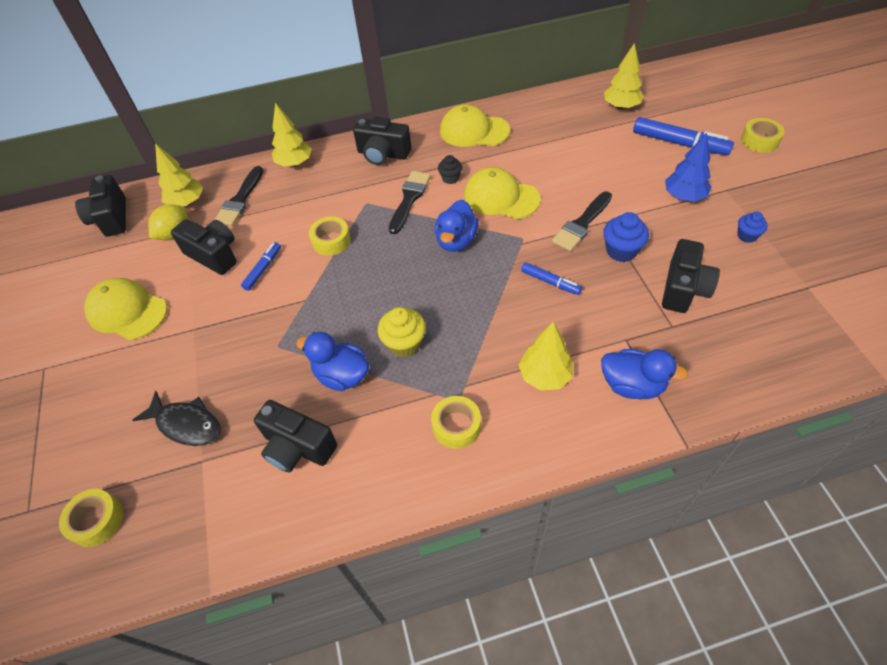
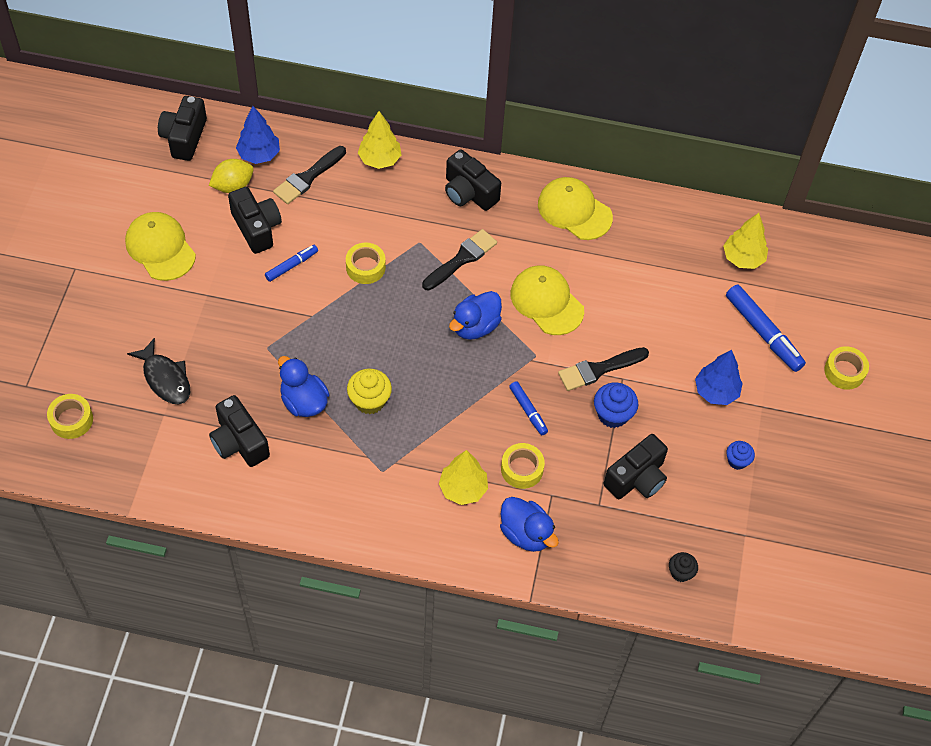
camera: 20 degrees right, 5 degrees up
yellow tree [155,143,203,206] -> blue tree [236,106,280,164]
yellow tape [431,396,481,449] -> yellow tape moved to [501,443,545,489]
black cupcake [438,155,462,184] -> black cupcake moved to [669,552,698,582]

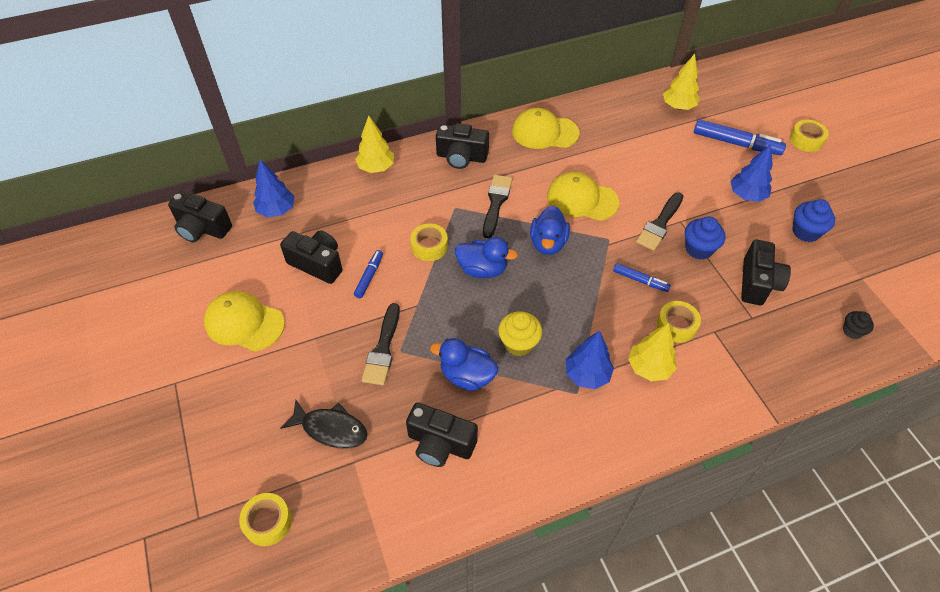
camera: 30 degrees left, 5 degrees down
black camera [158,96,207,161] -> black camera turned 45 degrees counterclockwise [168,192,232,242]
yellow lemon [209,159,254,193] -> none
black brush [273,146,346,204] -> black brush moved to [362,303,400,385]
blue duck [500,497,559,552] -> blue duck moved to [455,237,518,278]
blue cupcake [726,441,755,470] -> blue cupcake [792,199,835,242], size x1.59
none -> blue tree [566,331,614,389]

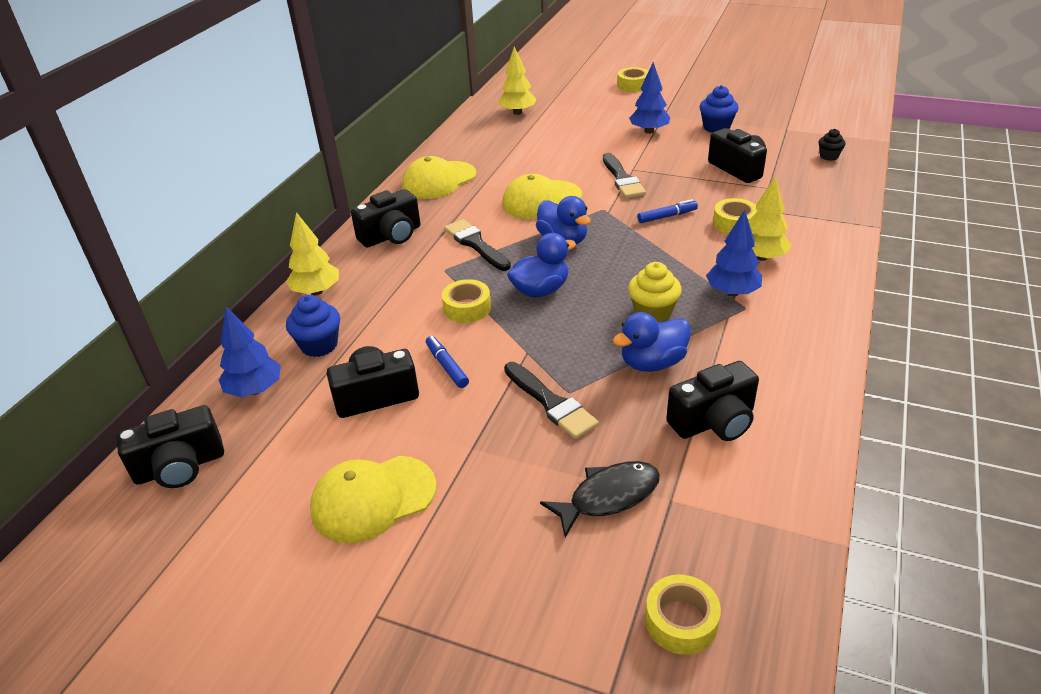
camera: 45 degrees left, 15 degrees down
blue cupcake [685,216,725,260] -> blue cupcake moved to [286,295,340,357]
blue marker [694,119,786,155] -> none

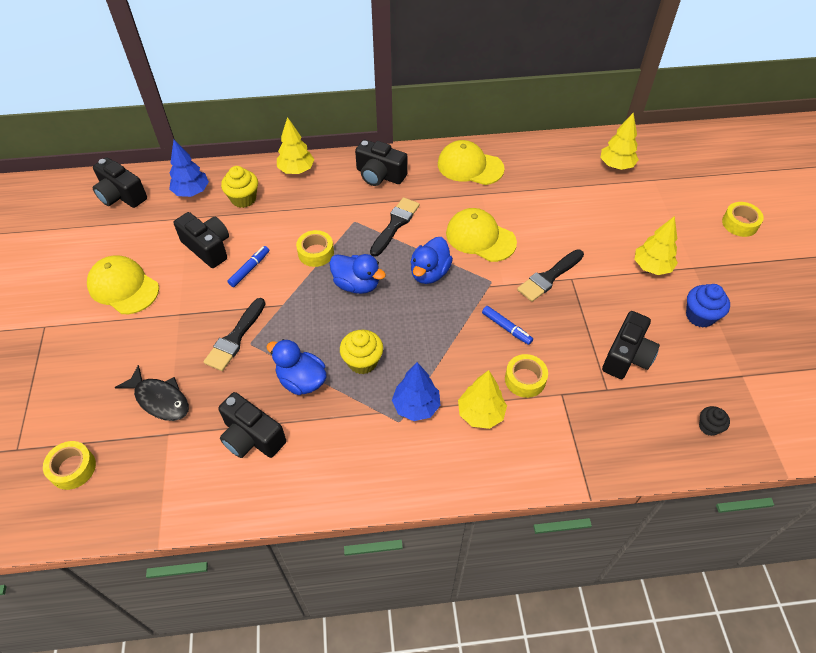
camera: 60 degrees right, 15 degrees up
blue cupcake [286,295,340,357] -> yellow cupcake [221,166,258,208]
blue tree [629,62,670,134] -> yellow tree [634,216,678,275]

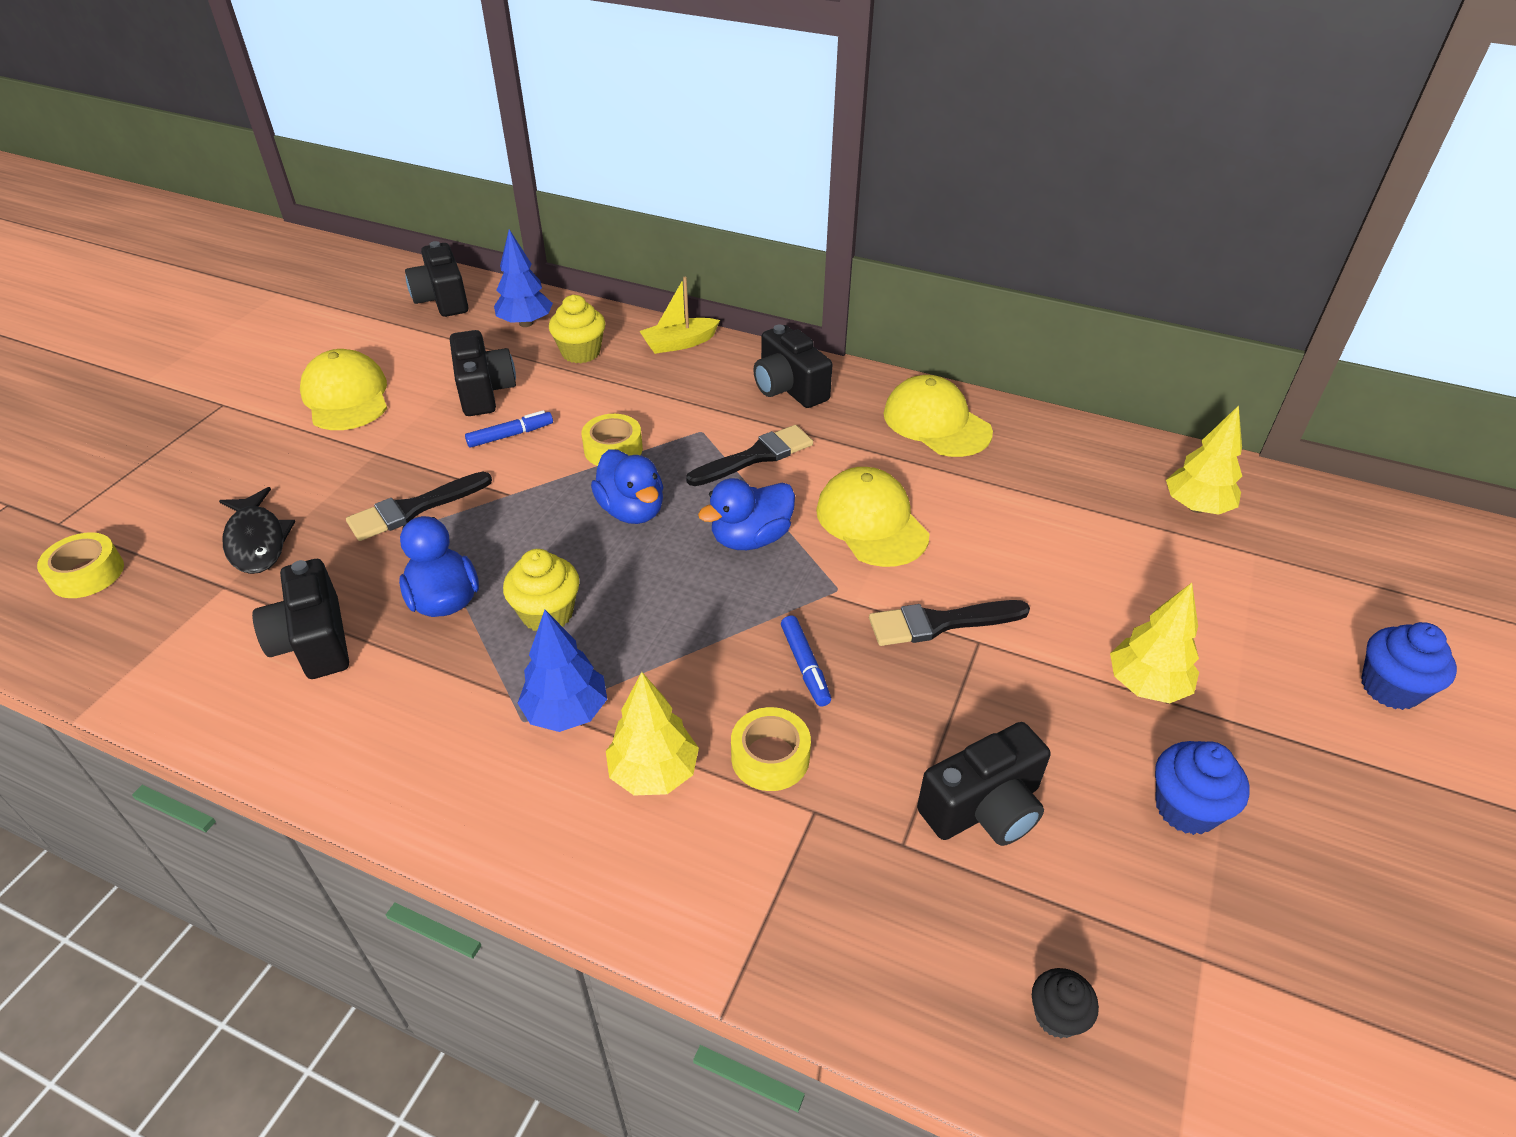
camera: 30 degrees right, 10 degrees down
yellow tree [277,117,314,174] -> yellow boat [640,277,720,354]
yellow tape [722,202,764,237] -> blue cupcake [1361,622,1457,710]

